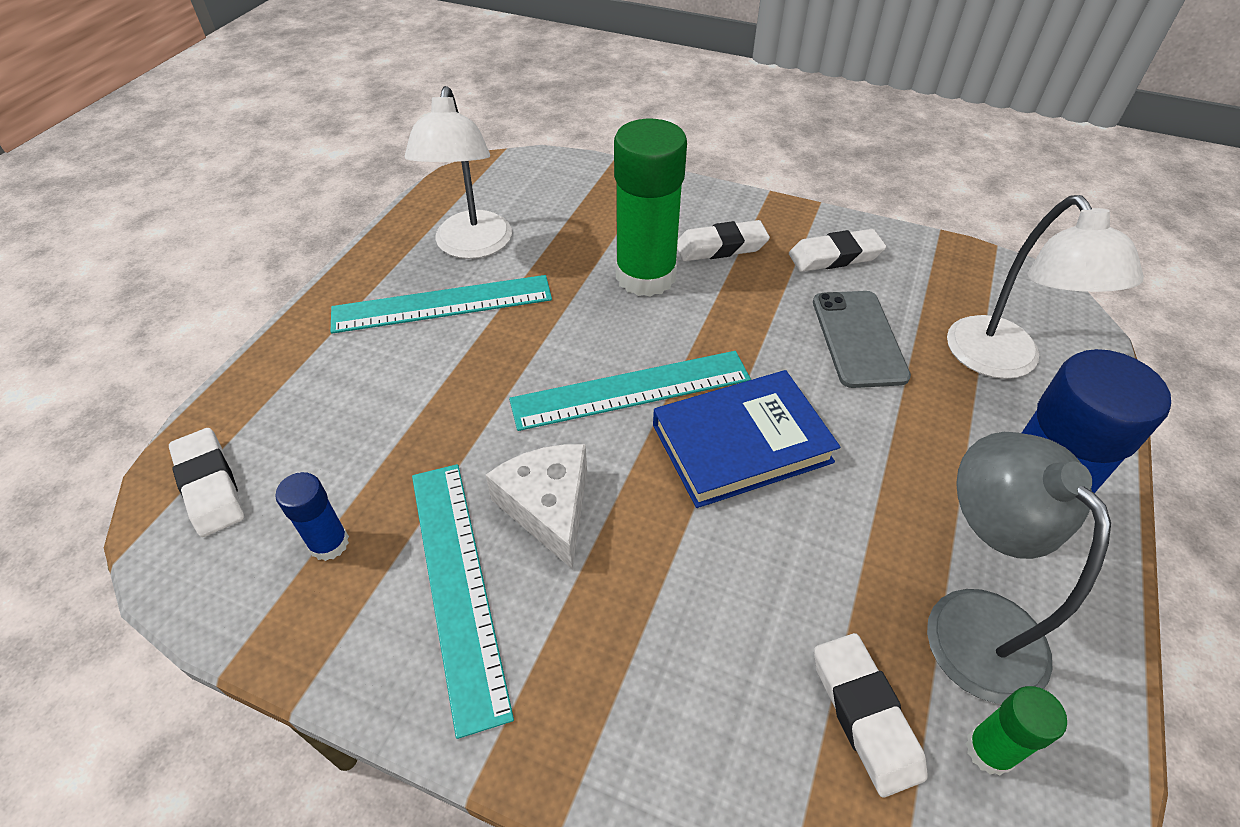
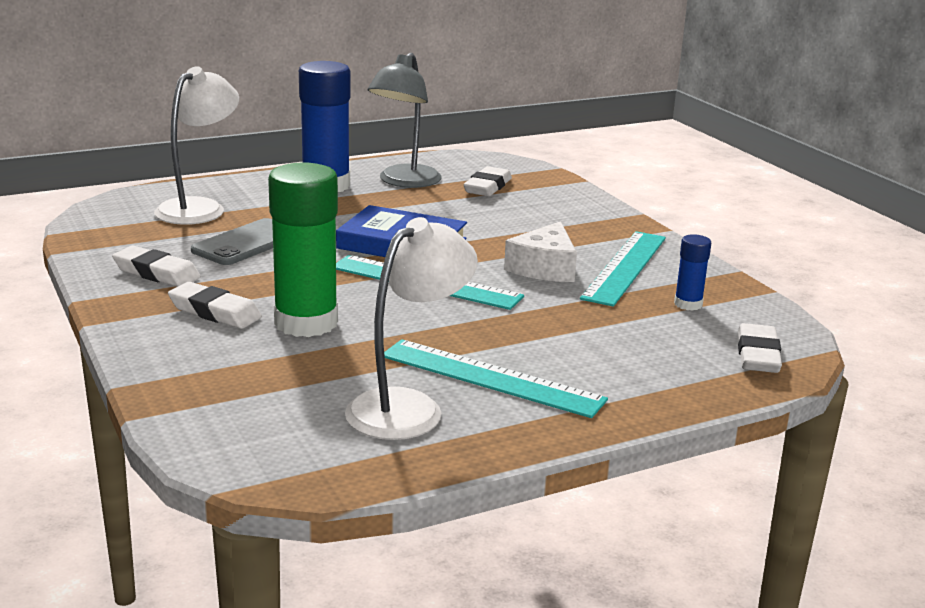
camera: 140 degrees left, 25 degrees down
green glue stick [966,686,1067,776] -> none

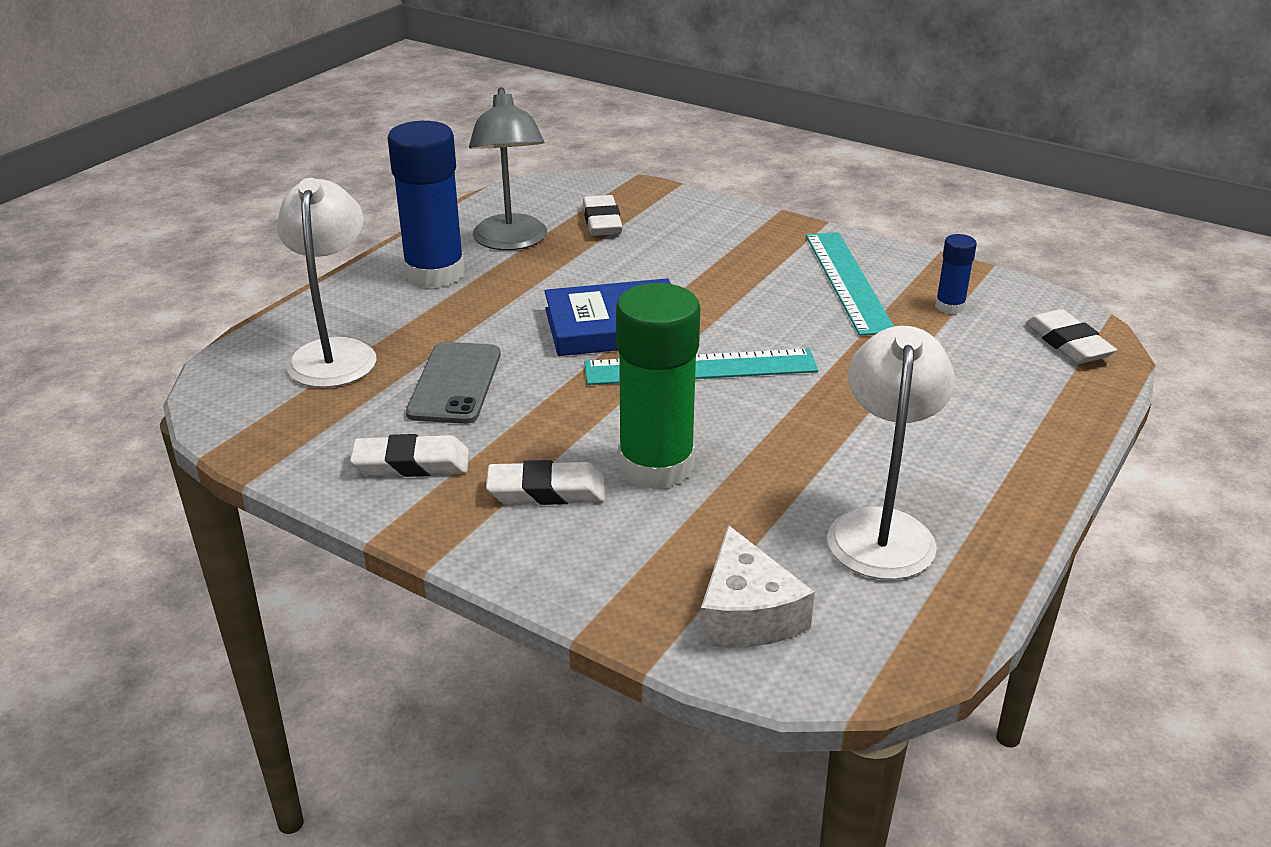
camera: 30 degrees left, 10 degrees up
turquoise ruler [384,339,608,418] -> none
white cheese [504,221,577,282] -> white cheese moved to [699,525,815,648]

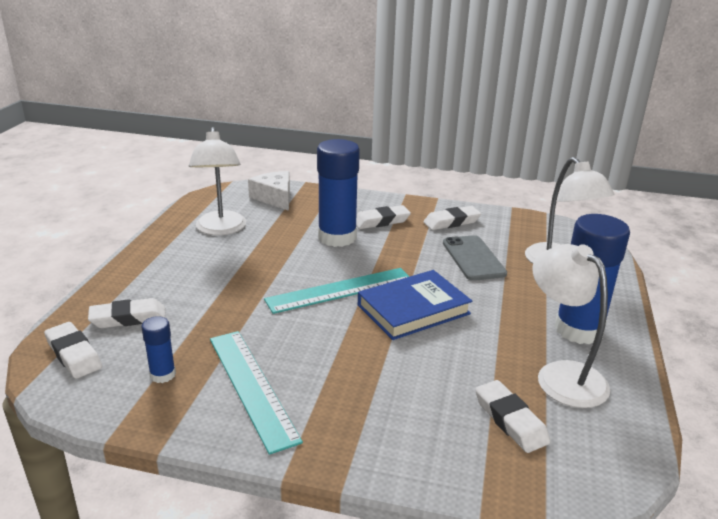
camera: 160 degrees right, 5 degrees down
grey lamp [469,87,547,250] -> white lamp [532,244,610,408]
green glue stick [616,283,700,490] -> blue glue stick [317,139,360,247]
none -> white eraser [88,298,166,328]

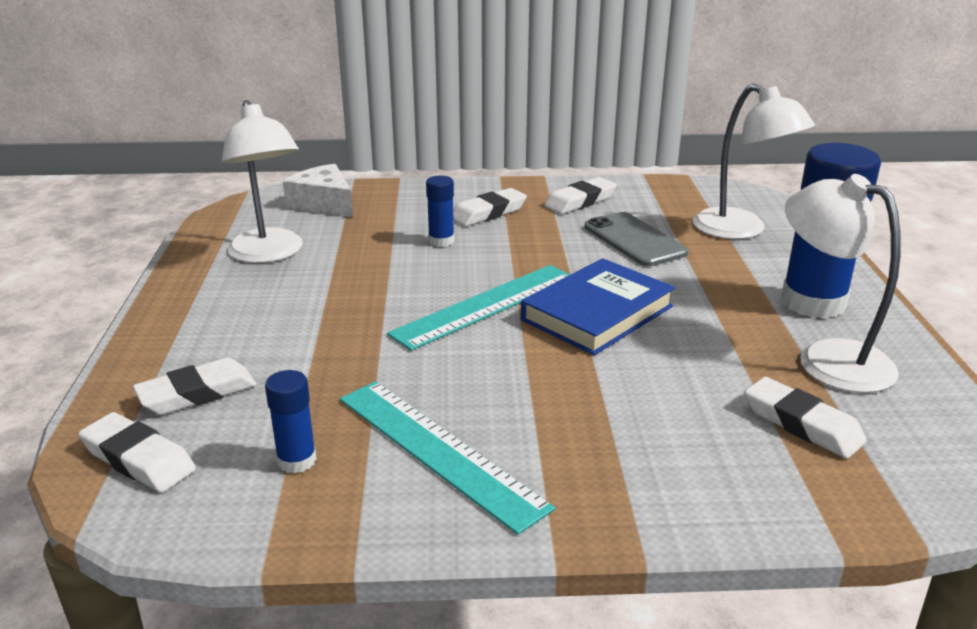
camera: 15 degrees left, 0 degrees up
blue glue stick [317,139,360,247] -> blue glue stick [426,175,454,247], size x0.47

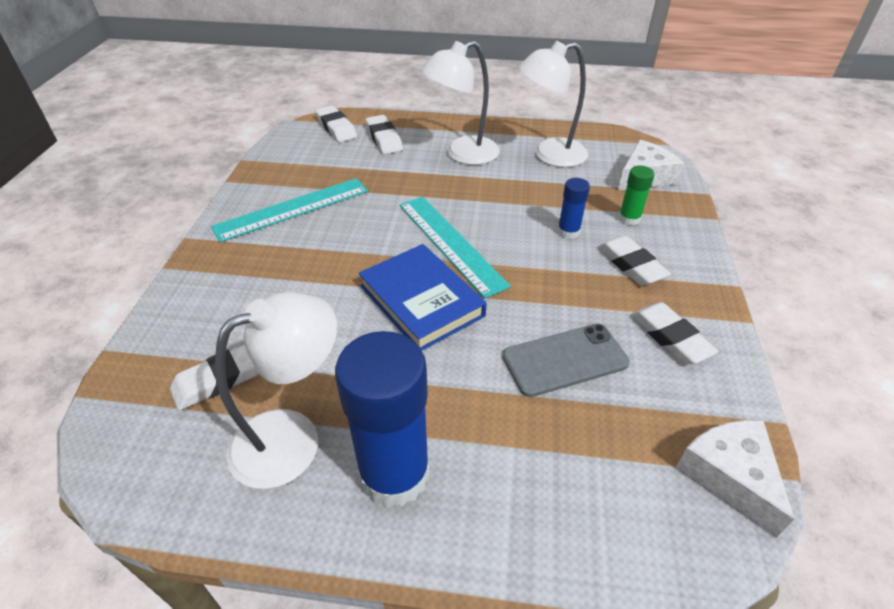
camera: 100 degrees right, 15 degrees up
white eraser [78,412,196,493] -> white eraser turned 75 degrees counterclockwise [315,105,357,142]
blue glue stick [265,370,317,473] -> none
white lamp [693,84,815,239] -> white lamp moved to [422,41,500,165]
none -> green glue stick [618,166,655,226]
none -> white cheese [676,420,795,538]

